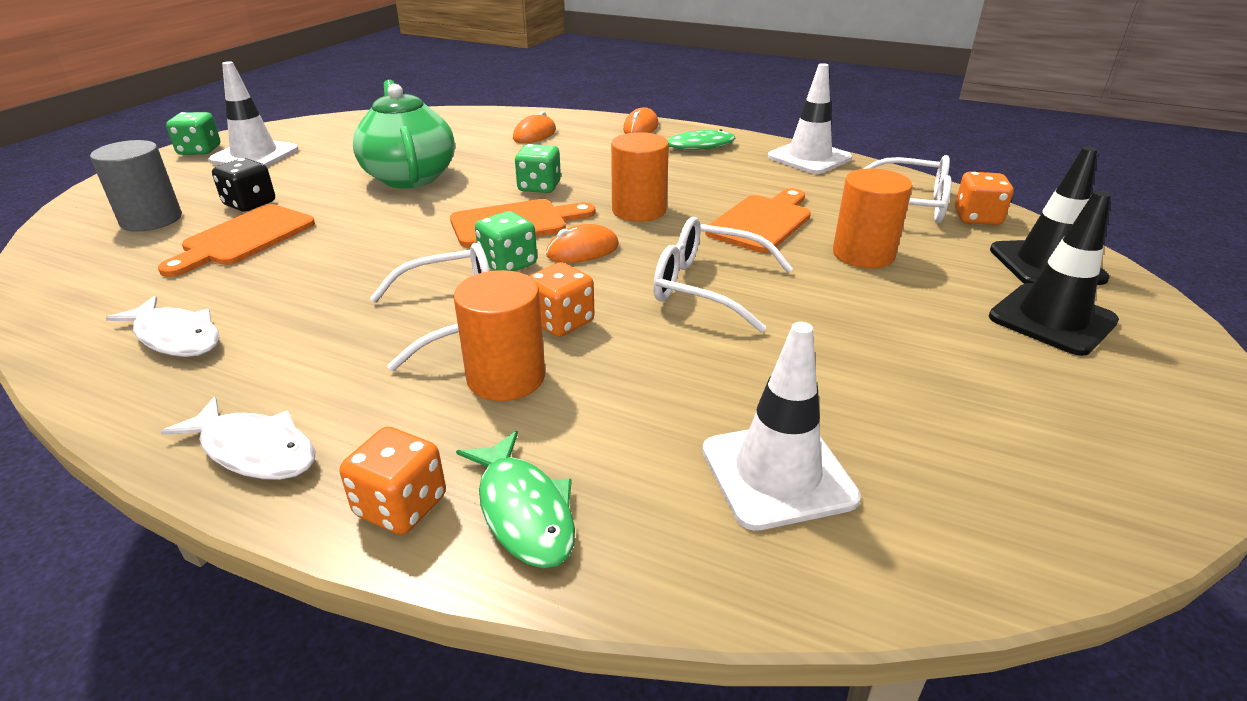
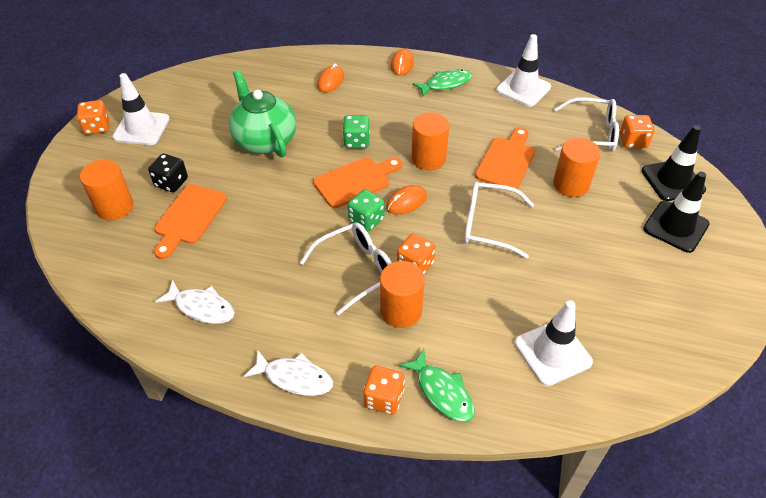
camera: 10 degrees left, 15 degrees up
grey cylinder [90,140,182,232] -> orange cylinder [80,160,134,220]
green dice [166,112,220,155] -> orange dice [77,100,109,135]

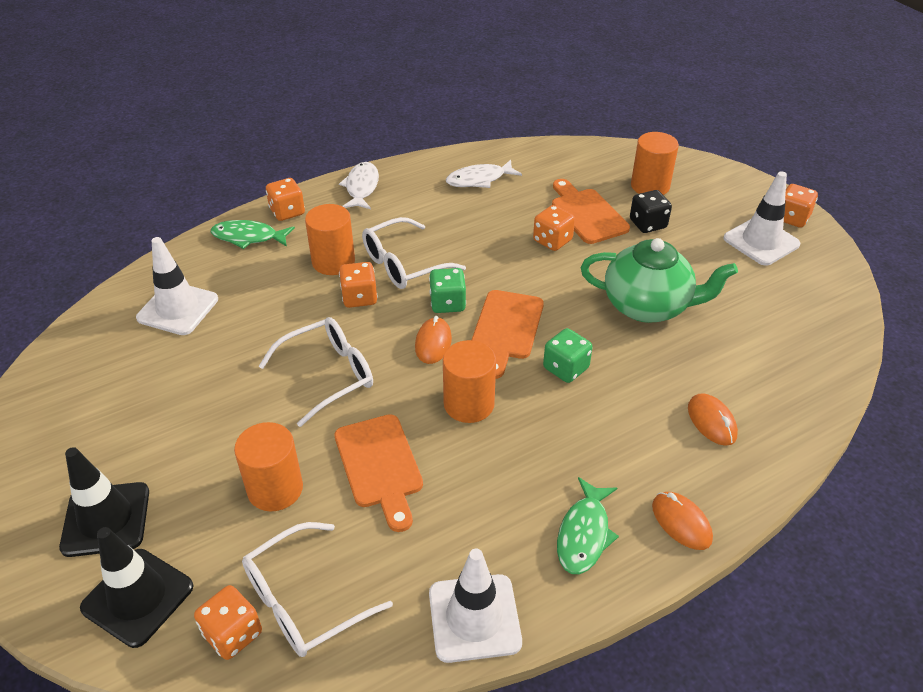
camera: 135 degrees right, 5 degrees down
white fish [244,349,333,396] -> white fish turned 120 degrees clockwise [339,162,379,209]
white glasses [300,222,392,316] -> white glasses turned 45 degrees clockwise [362,217,466,289]
none -> orange dice [533,205,575,251]

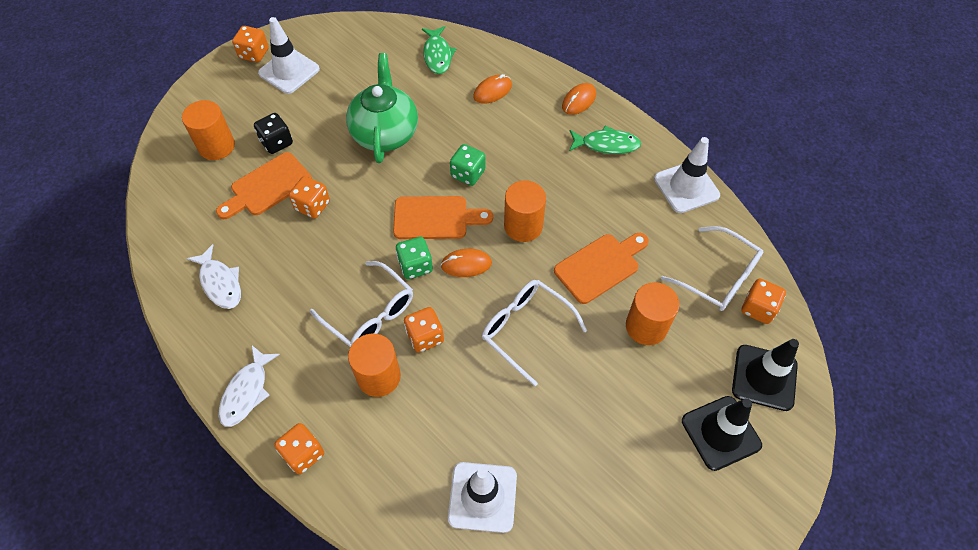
camera: 105 degrees left, 15 degrees up
green fish [211,220,295,249] -> green fish moved to [422,26,456,74]
white fish [339,162,379,209] -> white fish turned 60 degrees counterclockwise [219,345,280,427]

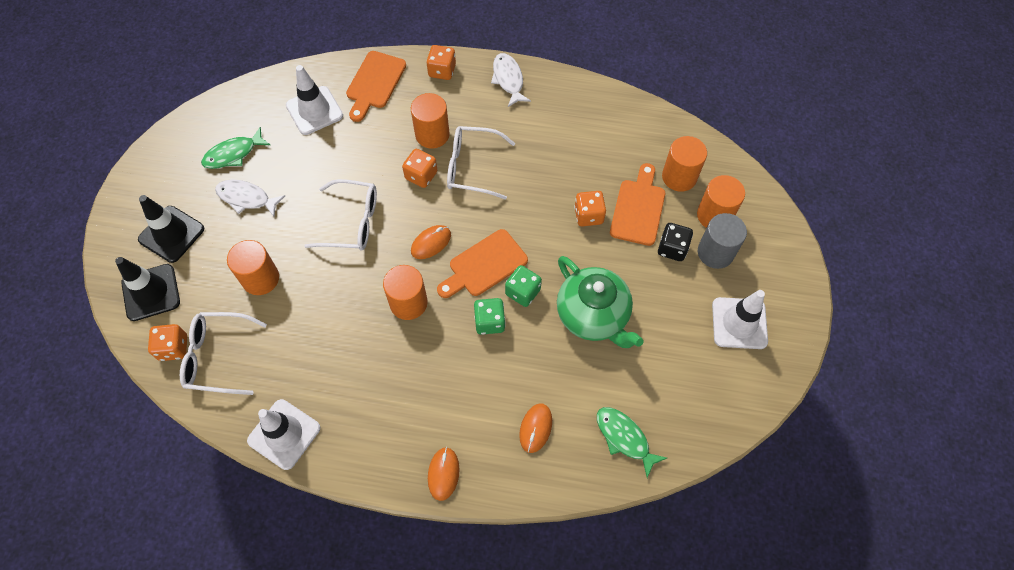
camera: 145 degrees right, 5 degrees up
white fish [186,244,241,309] -> white fish moved to [215,180,285,217]
orange dice [232,26,269,62] -> none
green dice [396,237,433,279] -> green dice moved to [505,265,542,307]
orange cutting board [554,233,649,304] -> orange cutting board moved to [346,51,406,122]
green fish [569,125,641,154] -> green fish moved to [201,127,270,169]
none -> orange cylinder [662,136,707,192]
none -> grey cylinder [698,213,747,269]

